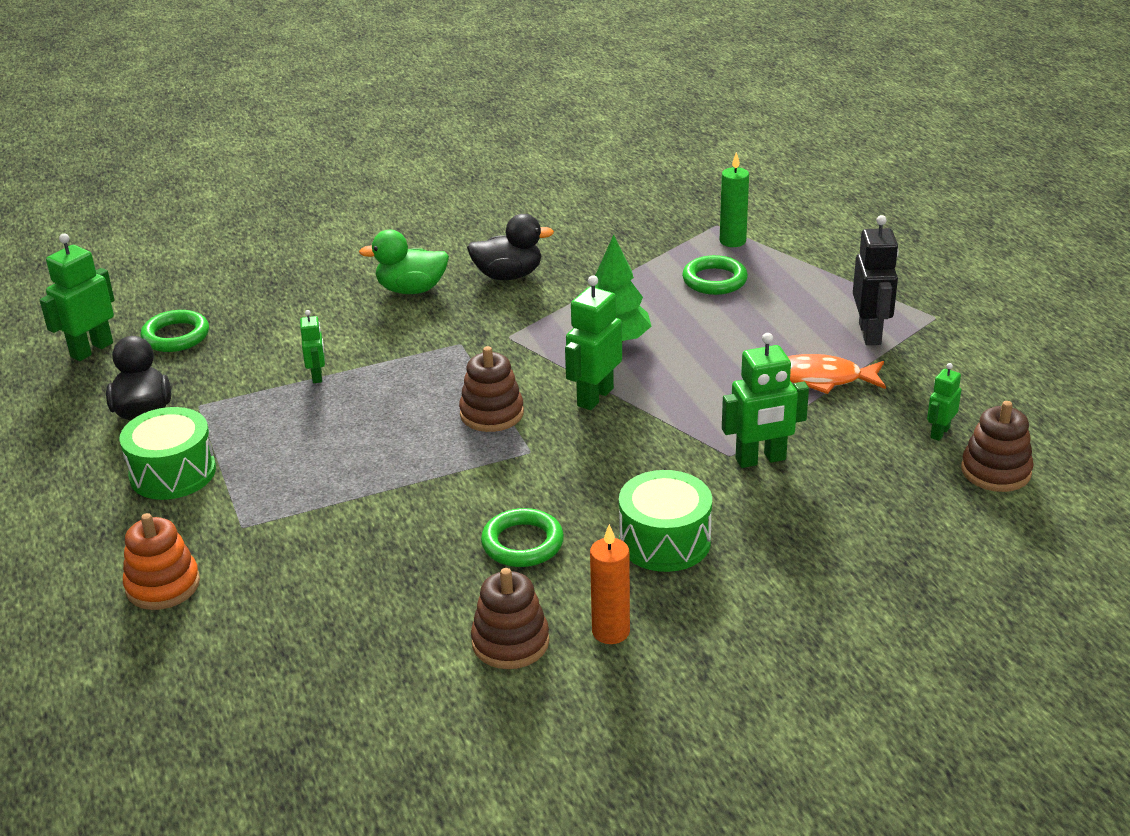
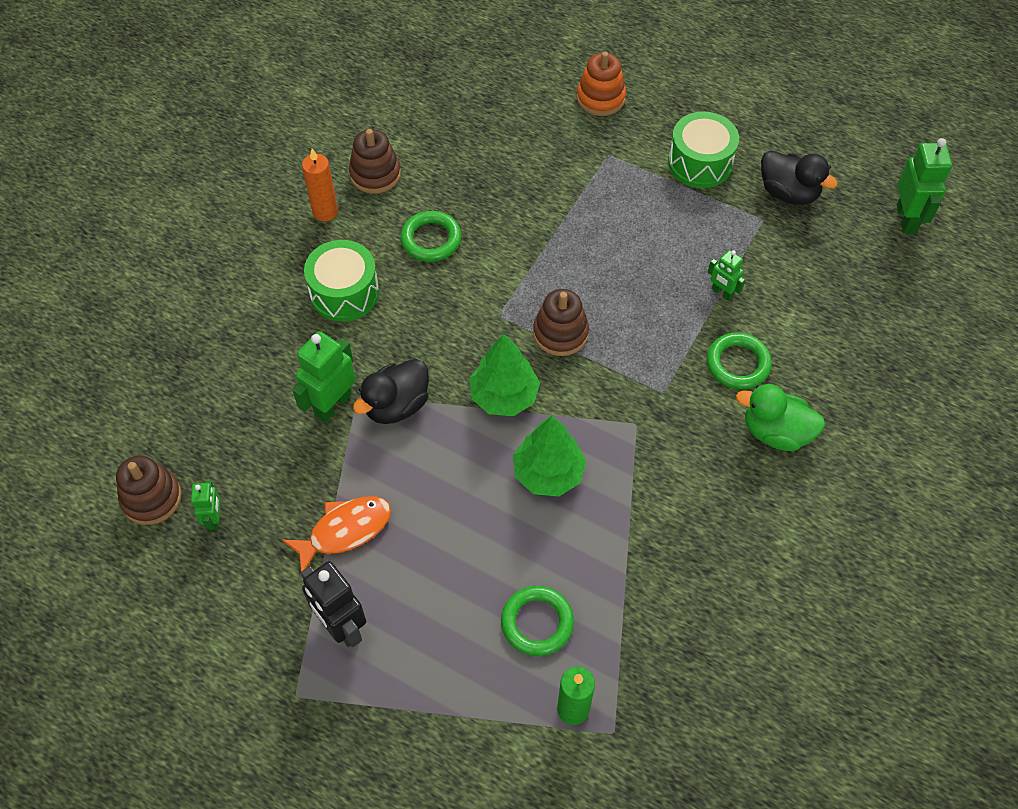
camera: 140 degrees right, 25 degrees up
green ring [140,310,209,352] -> green ring moved to [707,332,772,390]
green duck [359,230,449,294] -> green duck turned 120 degrees counterclockwise [736,384,825,451]
black duck [467,214,554,280] -> black duck moved to [353,359,429,424]
green robot [565,275,622,410] -> green tree [470,334,540,416]

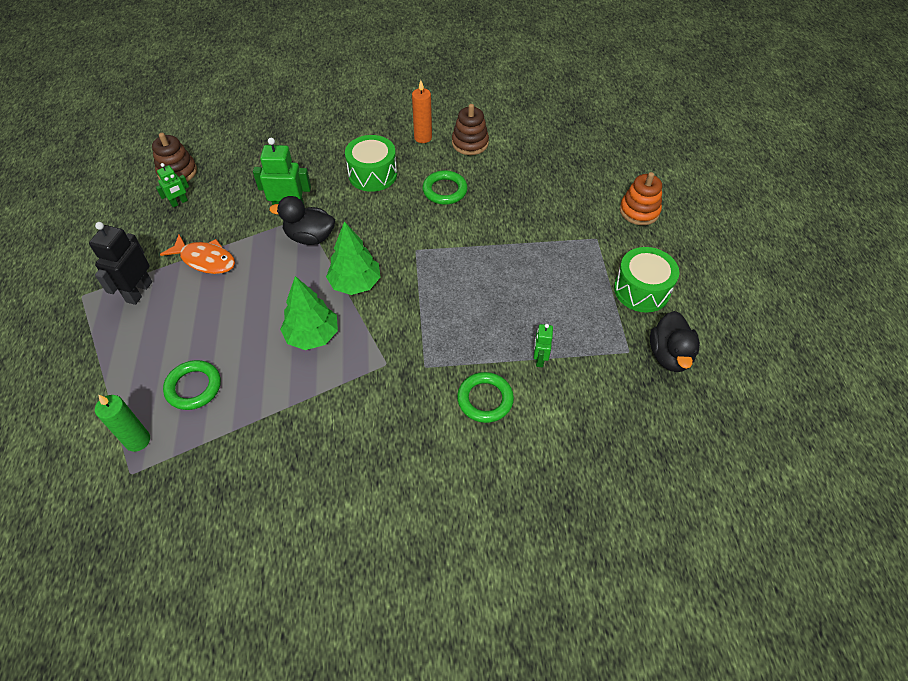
camera: 55 degrees right, 5 degrees down
brown stacking toy [533,289,589,356] -> none
green duck [736,384,825,451] -> none
green robot [897,138,952,234] -> none

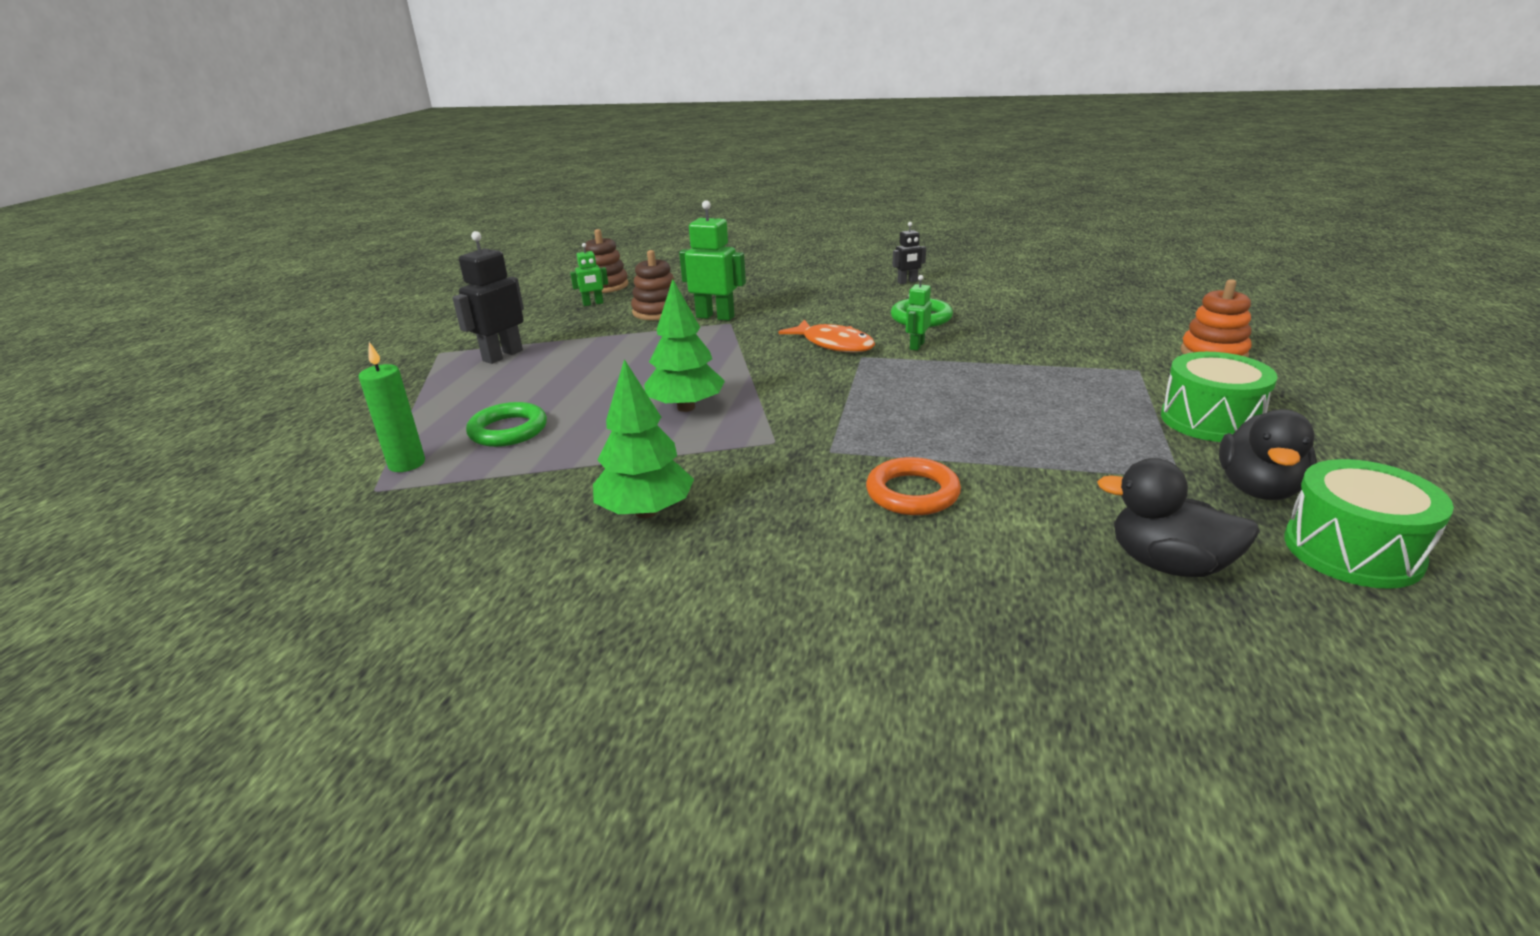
camera: 20 degrees right, 25 degrees down
orange fish [160,235,235,274] -> orange fish moved to [779,319,875,352]
black duck [269,196,335,245] -> black duck moved to [1097,458,1260,577]
green tree [326,221,381,295] -> green tree moved to [593,359,694,518]
green drum [345,135,397,192] -> green drum moved to [1284,459,1454,589]
orange candle [412,80,432,143] -> black robot [892,222,926,284]
brown stacking toy [452,104,489,155] -> brown stacking toy moved to [631,250,674,320]
green ring [457,372,514,423] -> orange ring [866,457,961,515]
green robot [534,324,553,367] -> green robot moved to [906,275,932,351]

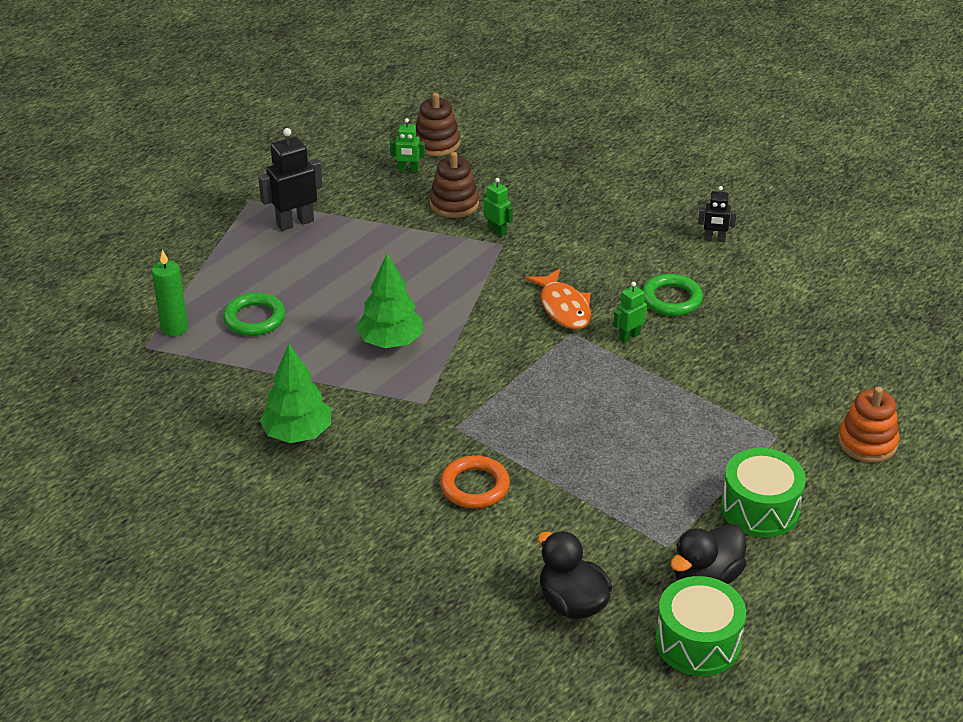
camera: 25 degrees right, 10 degrees up
green robot [679,200,746,321] -> green robot [484,178,513,237], size x0.57

